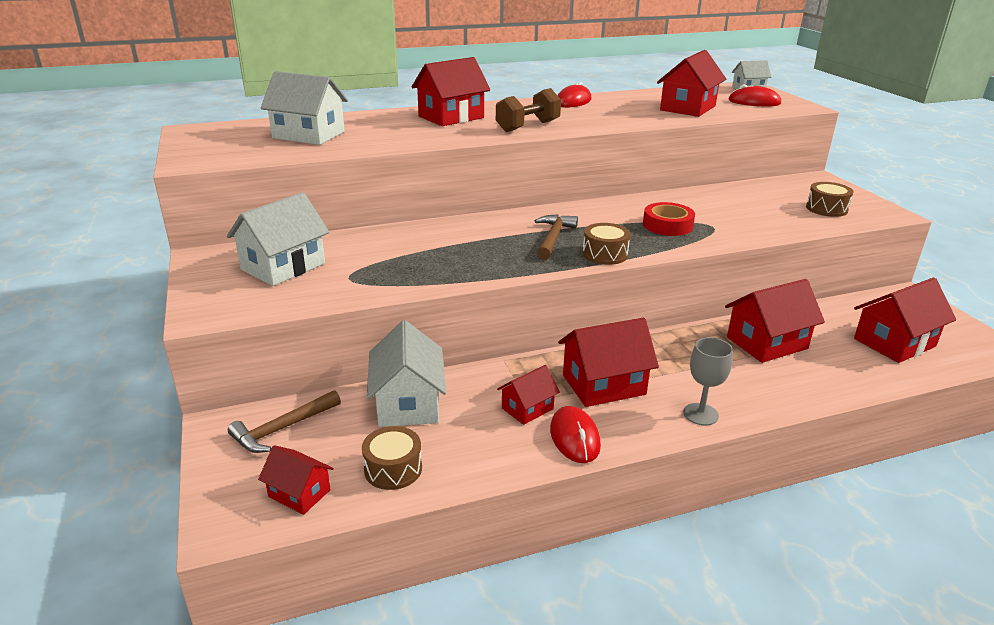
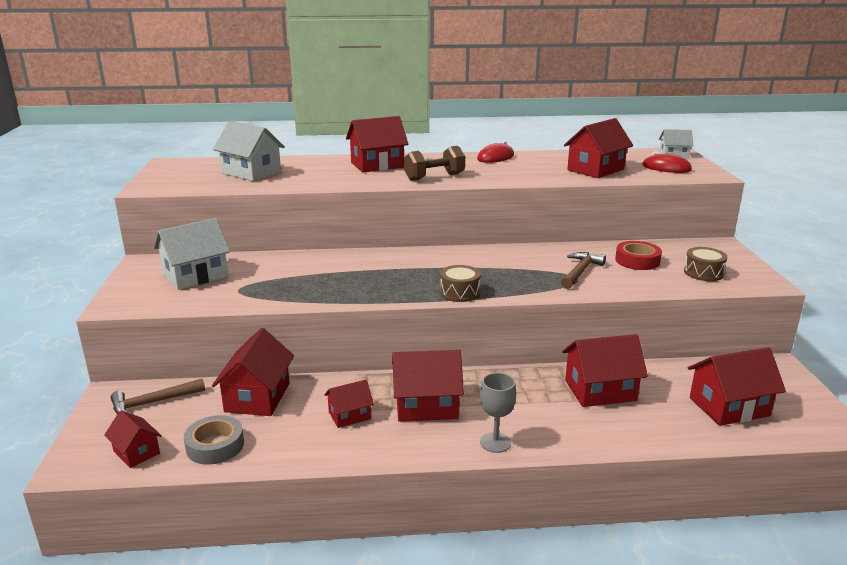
camera: 15 degrees right, 5 degrees down
brown drum [362,426,422,490] -> grey tape [184,415,244,465]
white house [367,320,446,427] -> red house [212,328,294,416]
brown hammer [535,214,578,260] -> brown hammer moved to [561,252,606,289]
red mouse [550,406,601,463] -> none
red tape [643,202,695,236] -> red tape moved to [615,241,662,270]

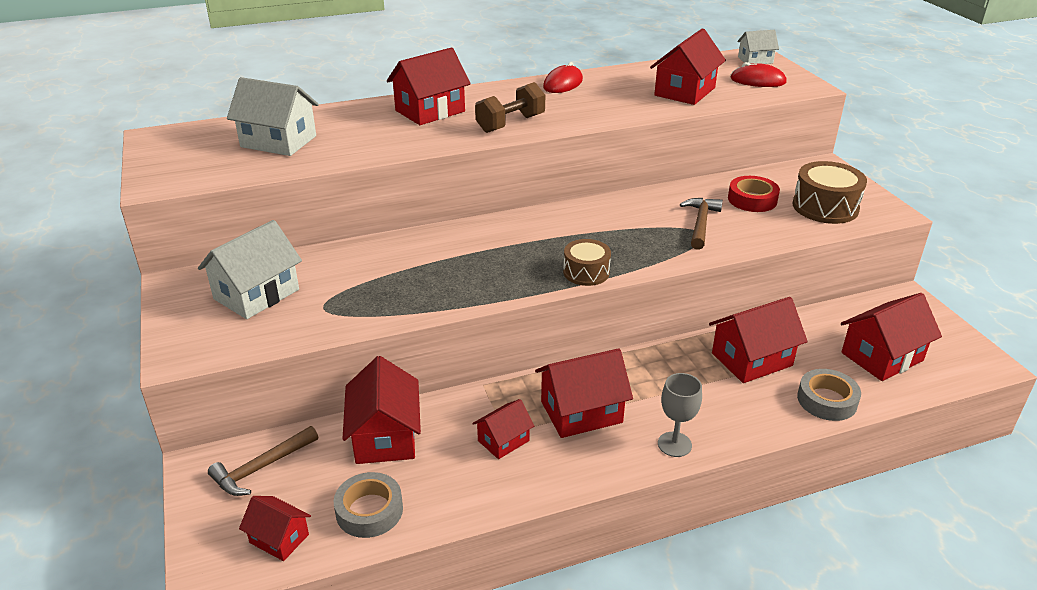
camera: 15 degrees left, 10 degrees up
brown drum [684,247,727,281] -> brown drum [792,161,867,224], size x1.55
none -> grey tape [797,369,861,421]

